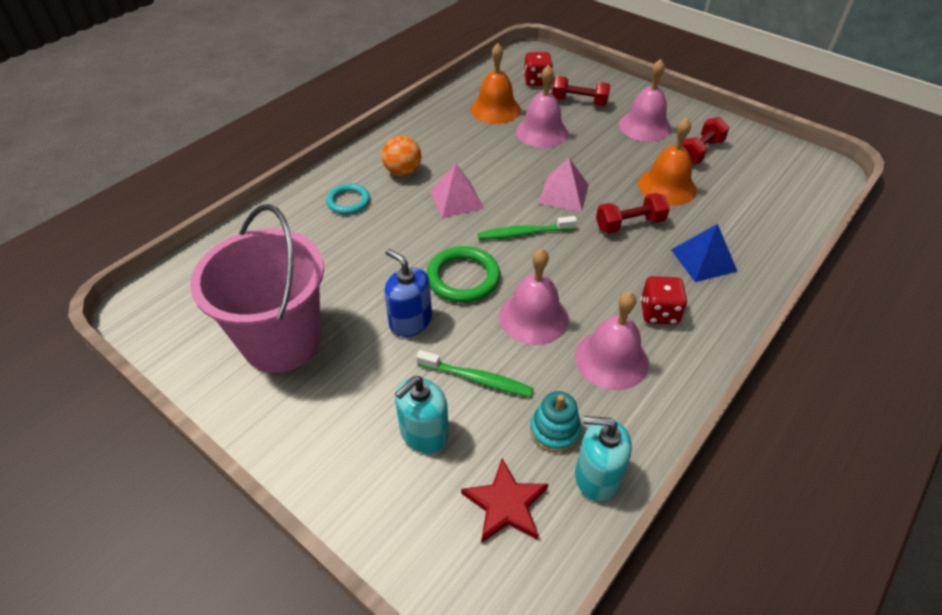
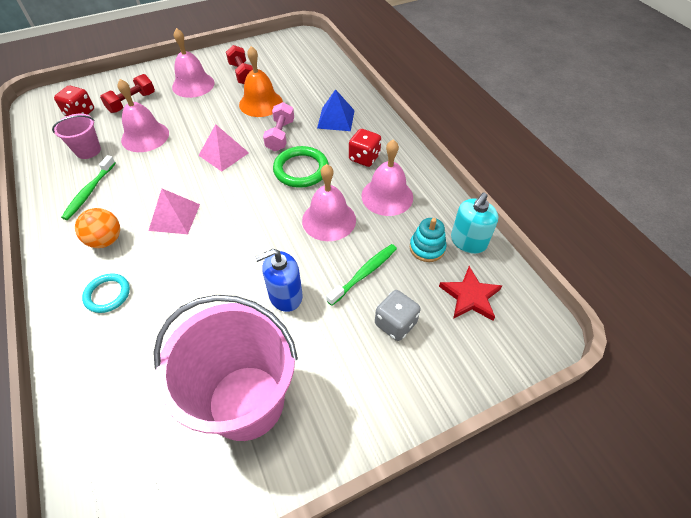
camera: 65 degrees left, 5 degrees up
turquoise soap dispenser [395,376,449,454] -> grey dice [375,290,421,341]
green ring [426,246,500,303] -> green ring moved to [273,146,329,188]
orange bell [471,43,521,124] -> pink bucket [52,114,101,159]
green toothbrush [478,216,577,240] -> green toothbrush moved to [61,155,116,220]
red dumbbell [596,193,670,233] -> pink dumbbell [263,102,294,151]

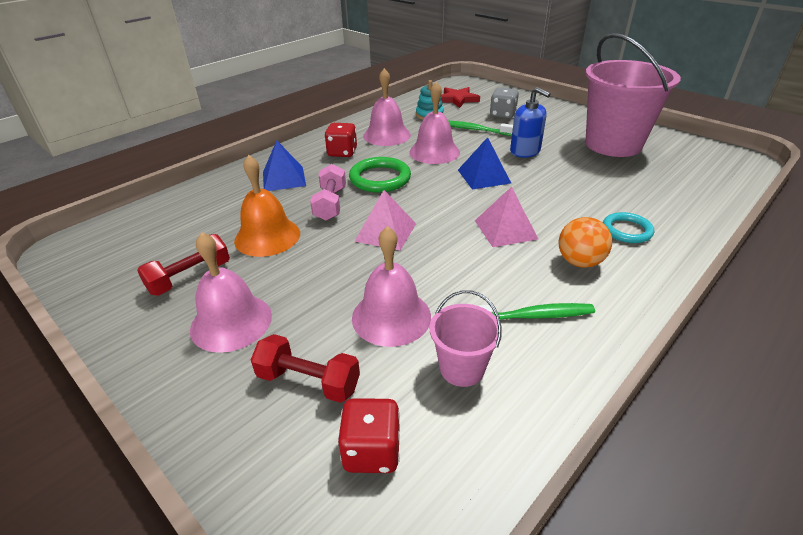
camera: 110 degrees left, 15 degrees down
pink dumbbell [263,102,294,151] -> pink dumbbell turned 75 degrees counterclockwise [310,164,346,221]
turquoise soap dispenser [451,192,498,254] -> none
none -> blue pyramid [458,137,511,189]

